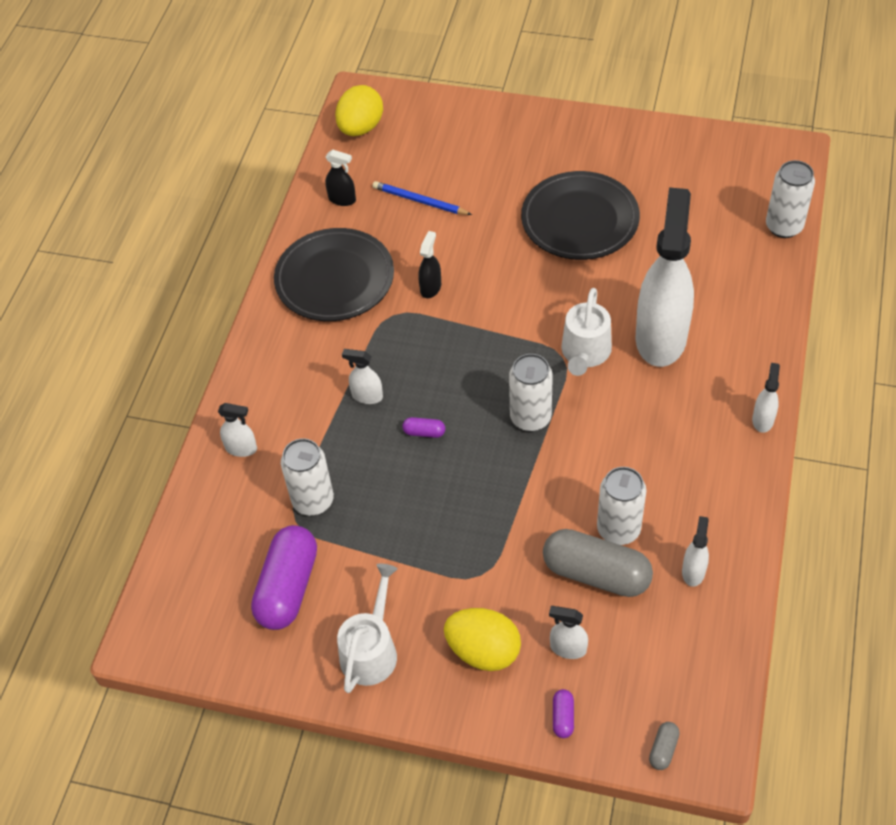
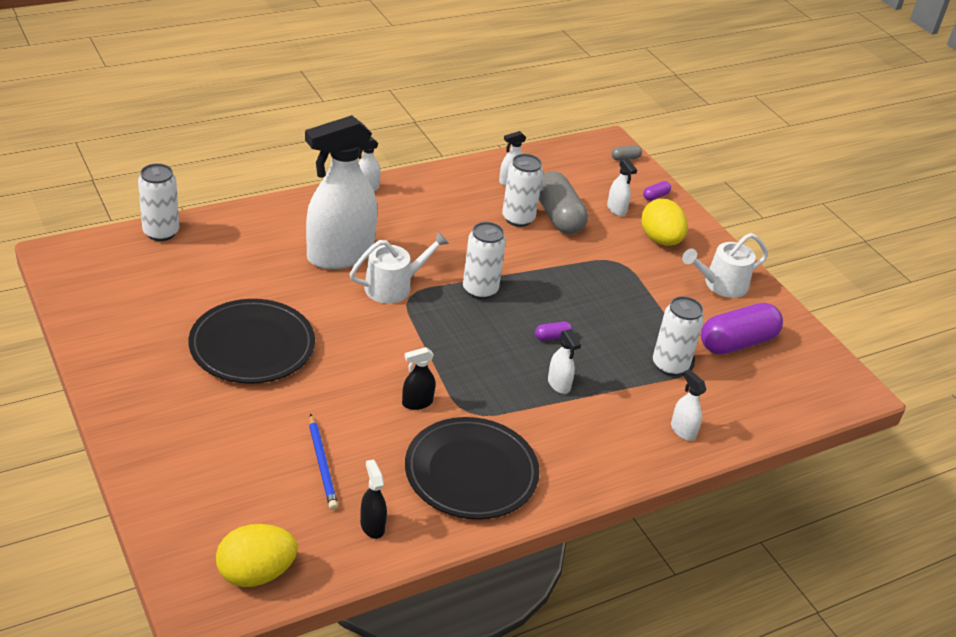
camera: 140 degrees left, 15 degrees down
purple capsule [402,417,445,438] -> purple capsule turned 75 degrees counterclockwise [535,321,573,341]

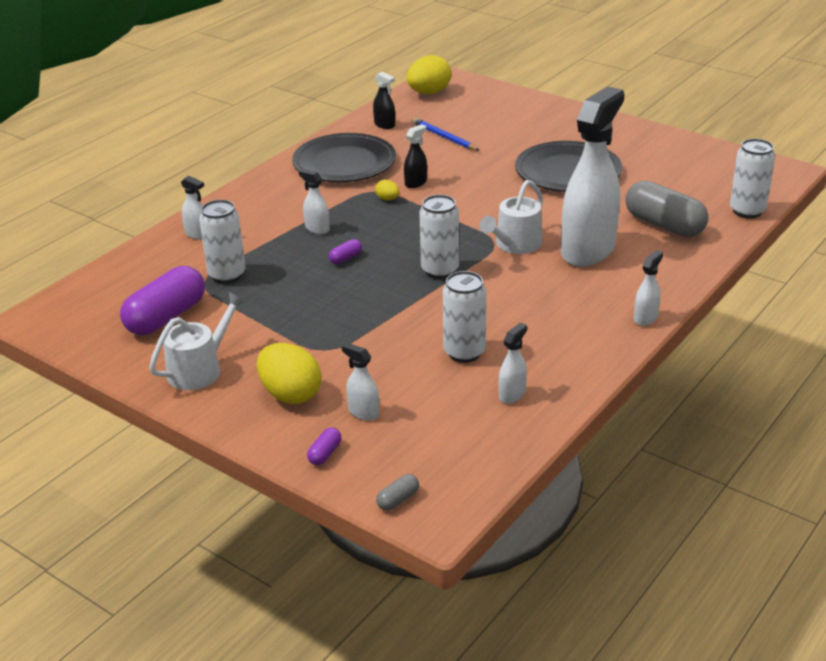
camera: 160 degrees right, 5 degrees down
grey capsule [539,171,588,234] -> grey capsule moved to [625,181,708,237]
none -> yellow egg [375,180,399,200]

